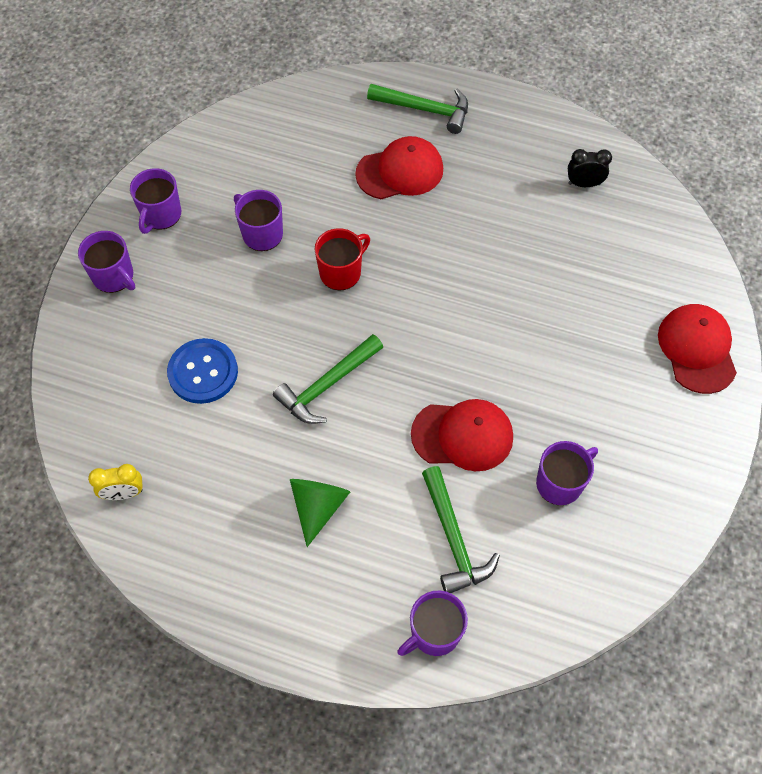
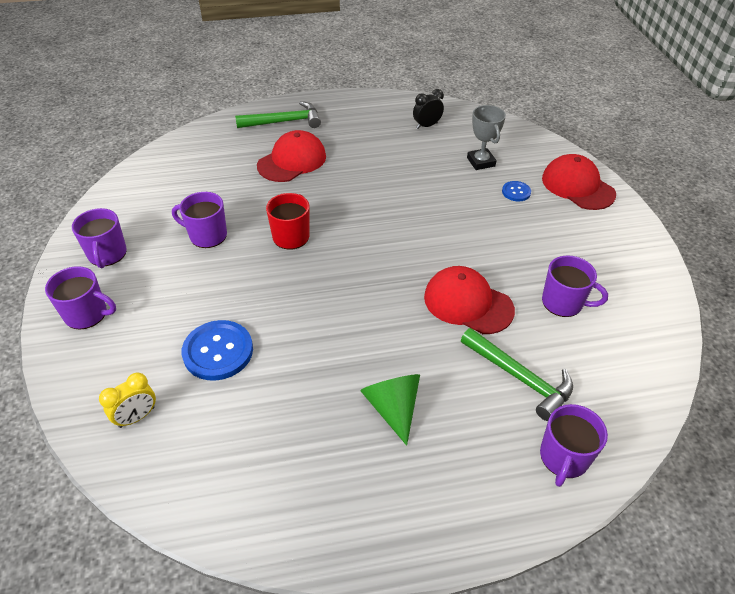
camera: 30 degrees left, 15 degrees down
yellow clock [88,464,143,500] -> yellow clock moved to [99,373,156,428]
green hammer [273,334,383,424] -> none
red cap [411,399,513,471] -> red cap turned 120 degrees counterclockwise [424,266,515,334]
purple mug [536,441,598,505] -> purple mug turned 90 degrees clockwise [542,255,608,317]
none -> grey trophy [467,105,506,170]
none -> blue button [502,181,531,201]

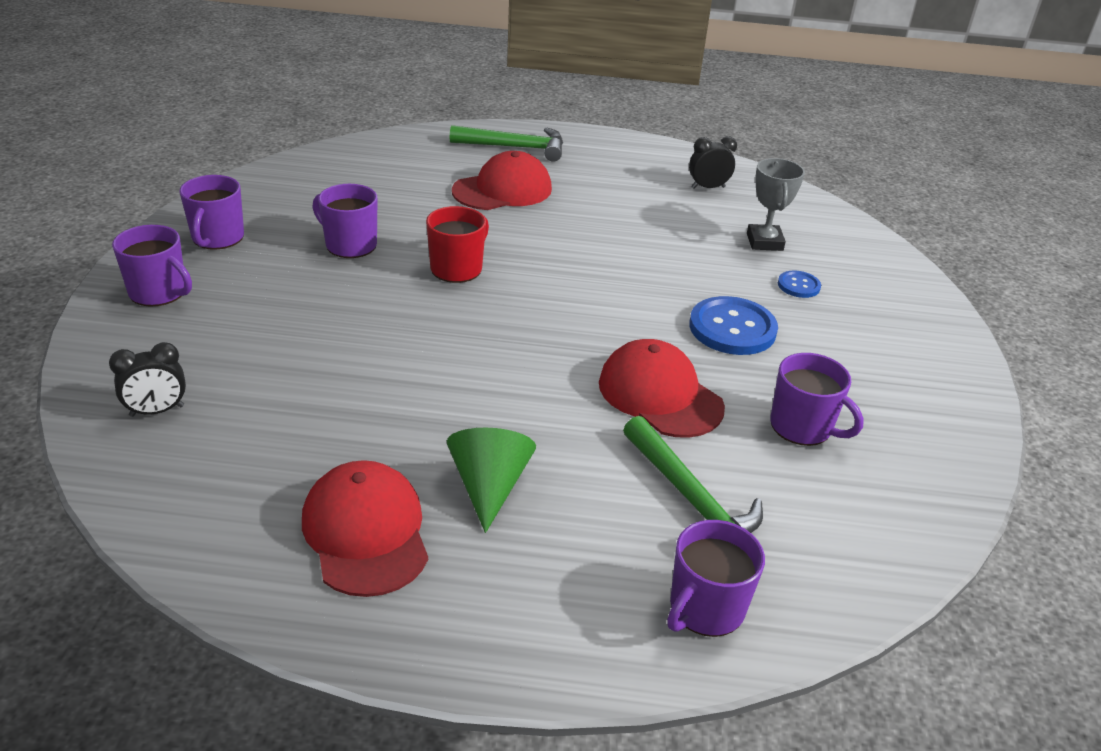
camera: 15 degrees right, 10 degrees down
yellow clock [99,373,156,428] -> black clock [109,342,186,417]
blue button [182,320,253,381] -> blue button moved to [689,296,778,355]
red cap [542,154,616,210] -> red cap moved to [302,460,428,597]

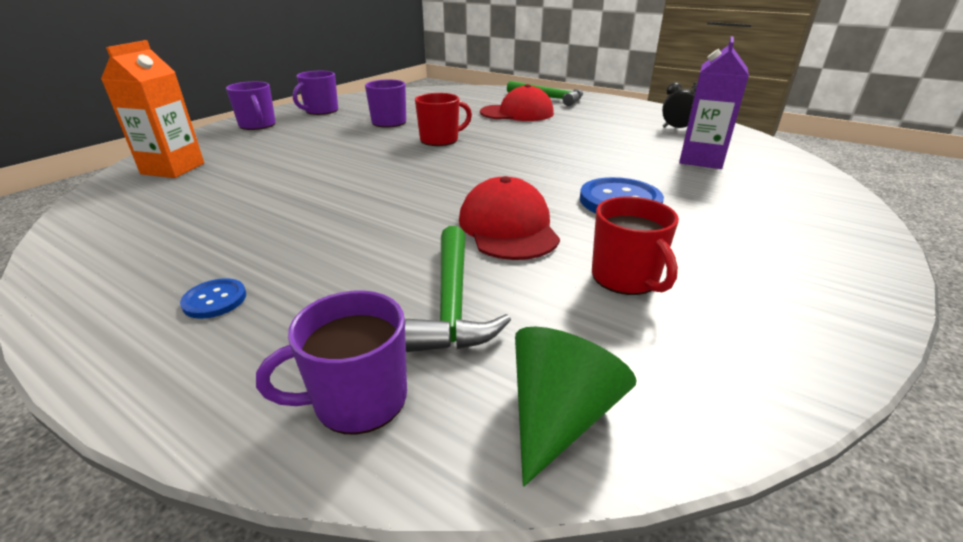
camera: 30 degrees right, 5 degrees down
black clock [109,342,186,417] -> orange carton [101,40,204,178]
red cap [302,460,428,597] -> none
green cone [447,428,536,533] -> green cone moved to [515,327,637,487]
grey trophy [747,158,805,251] -> purple carton [679,36,749,169]
purple mug [770,353,864,446] -> red mug [592,196,679,295]
blue button [778,271,821,298] -> blue button moved to [180,278,246,319]

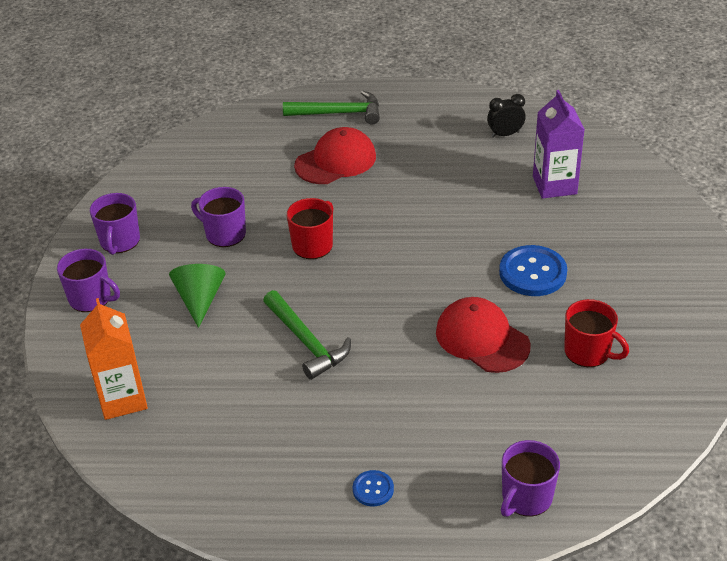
camera: 30 degrees left, 10 degrees up
green hammer [405,226,511,352] -> green hammer moved to [263,290,351,380]
green cone [515,327,637,487] -> green cone moved to [169,264,226,328]

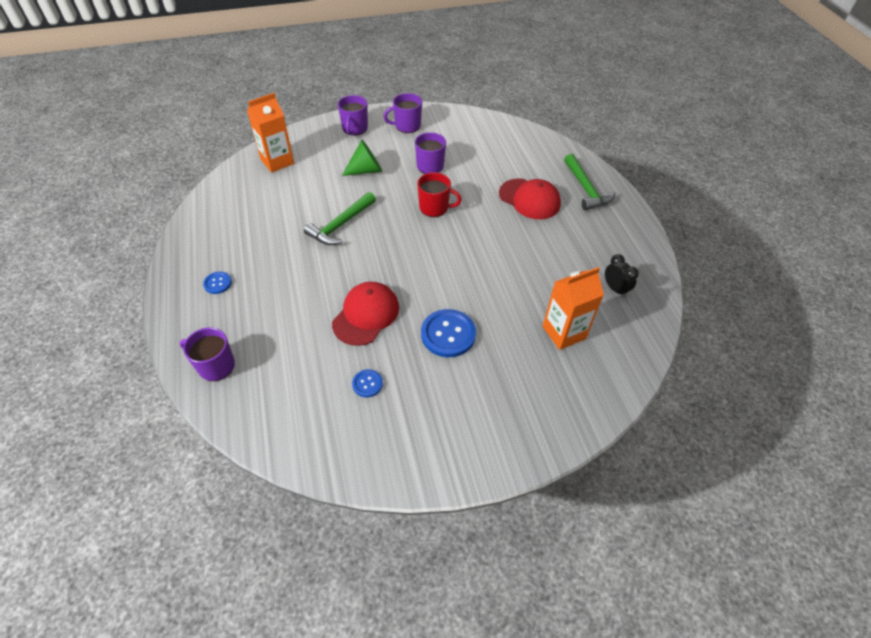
camera: 70 degrees right, 10 degrees up
purple carton [533,90,585,199] -> orange carton [543,267,604,350]
red mug [564,299,629,367] -> blue button [352,369,383,397]

